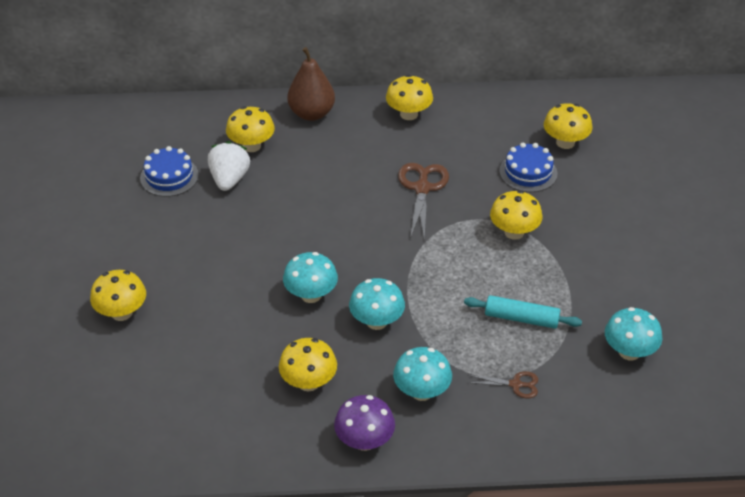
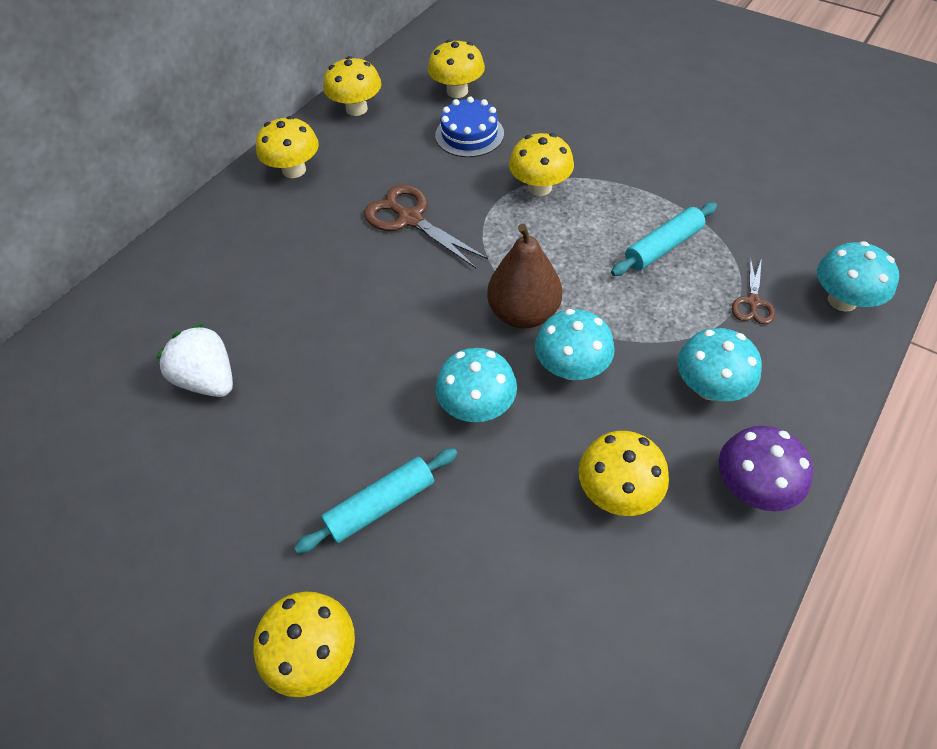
camera: 50 degrees left, 10 degrees up
blue cake [140,146,199,197] -> none
yellow mushroom [226,106,275,152] -> yellow mushroom moved to [324,56,381,116]
brown pear [288,47,335,121] -> brown pear moved to [487,224,562,328]
brown scissors [467,371,538,398] -> brown scissors turned 150 degrees clockwise [732,257,775,324]
turquoise mushroom [605,307,663,360] -> turquoise mushroom moved to [817,241,899,312]
none -> turquoise rolling pin [294,448,458,553]

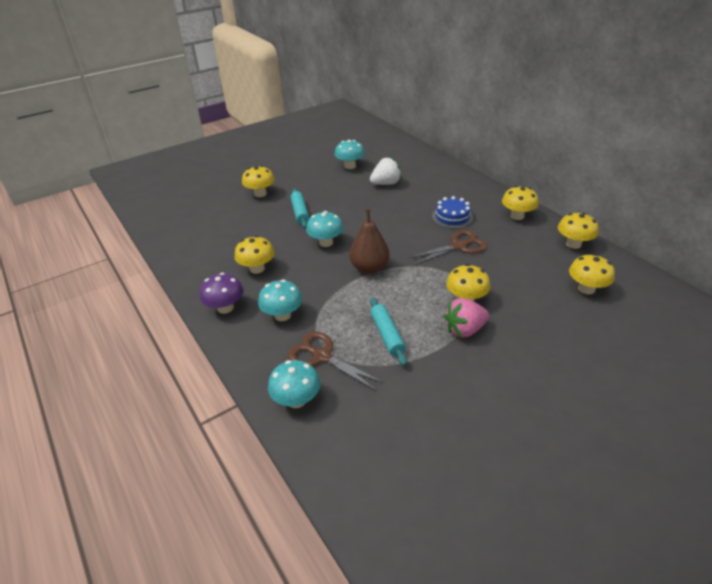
camera: 110 degrees right, 15 degrees down
blue cake [435,96,504,157] -> blue cake moved to [432,196,473,229]
turquoise mushroom [535,309,615,380] -> turquoise mushroom moved to [335,140,365,169]
brown scissors [732,257,775,324] -> brown scissors [288,331,384,391], size x1.78
none -> pink strawberry [444,298,489,338]

